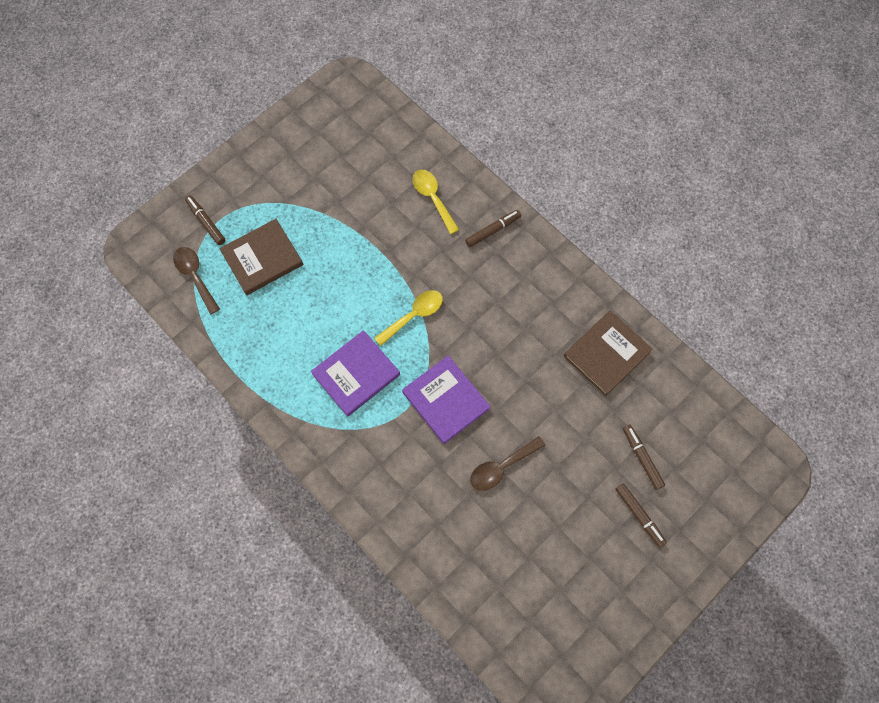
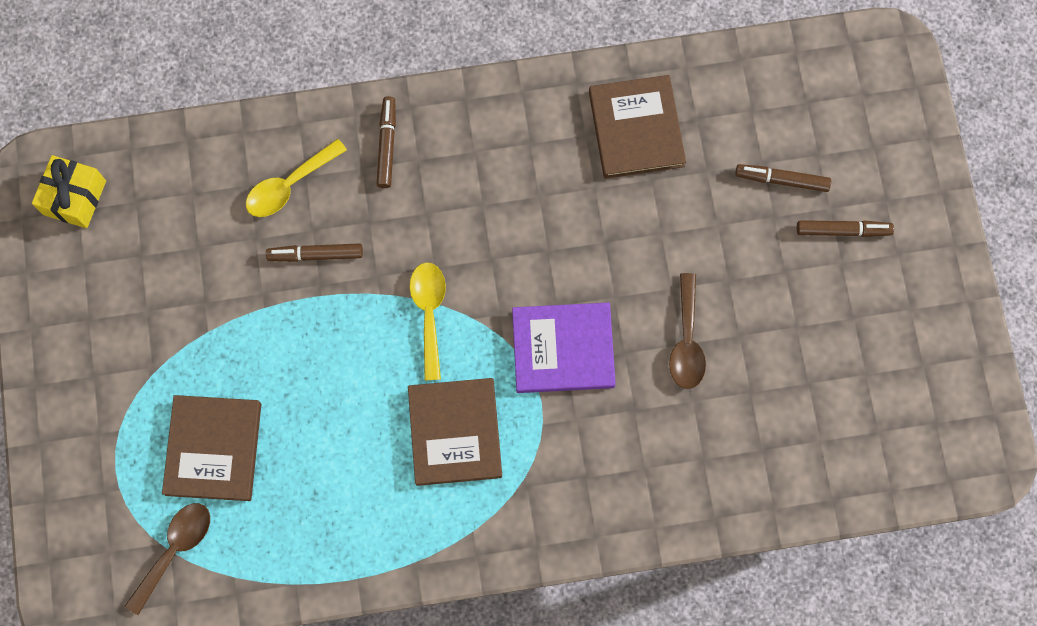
camera: 55 degrees left, 5 degrees up
brown spoon [173,247,220,315] -> brown spoon turned 120 degrees clockwise [125,503,210,615]
brown marker [185,195,226,245] -> brown marker moved to [266,243,363,262]
purple book [311,330,400,417] -> brown book [408,378,502,486]
yellow spoon [412,170,459,234] -> yellow spoon turned 45 degrees counterclockwise [246,139,347,217]
none -> yellow gift [32,155,106,228]

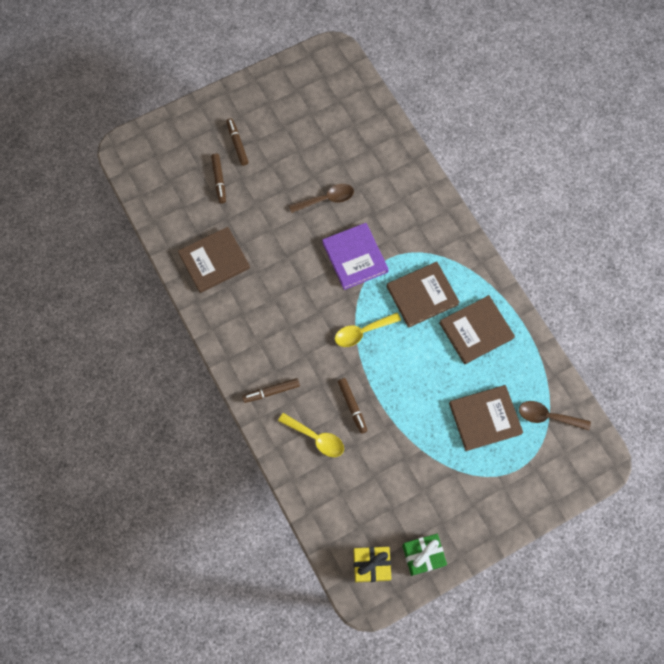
camera: 110 degrees left, 5 degrees down
none -> green gift [402,534,447,576]
none -> brown book [439,295,515,364]

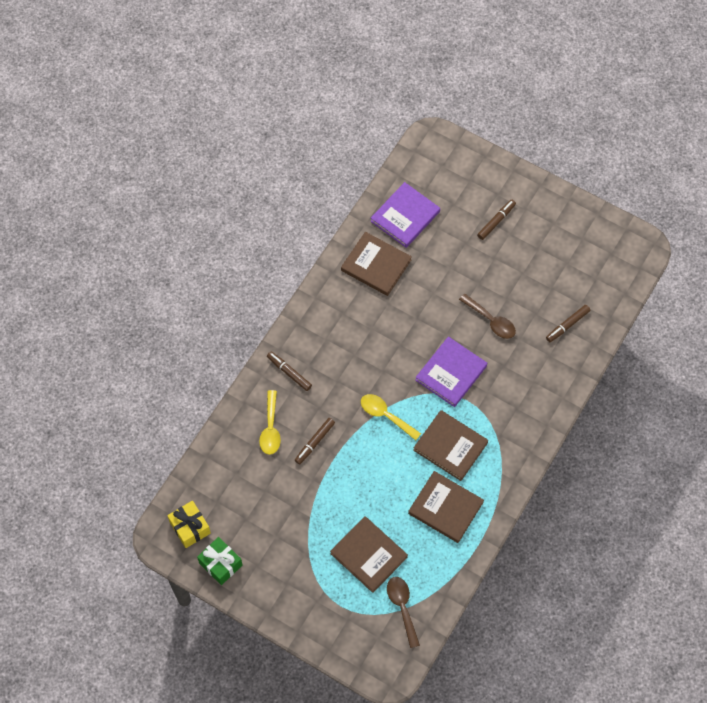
camera: 60 degrees right, 5 degrees down
brown marker [211,153,226,203] -> brown marker moved to [546,305,590,342]
none -> purple book [370,182,440,248]

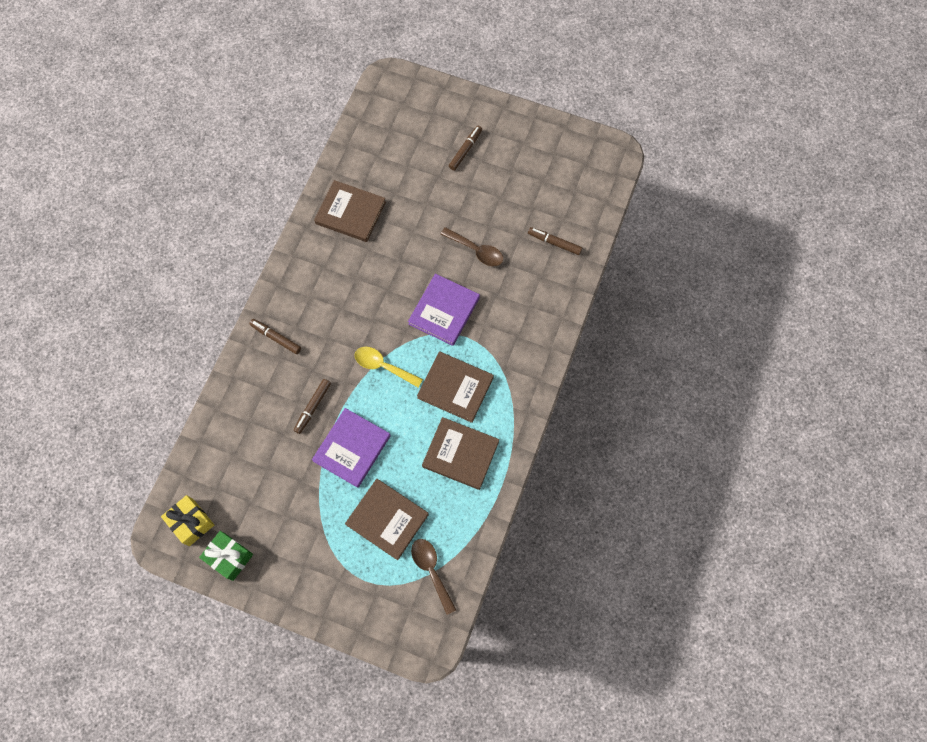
camera: 10 degrees left, 5 degrees up
yellow spoon [259,390,281,455] -> none
purple book [370,182,440,248] -> purple book moved to [312,408,391,488]
brown marker [546,305,590,342] -> brown marker turned 75 degrees clockwise [528,227,582,255]

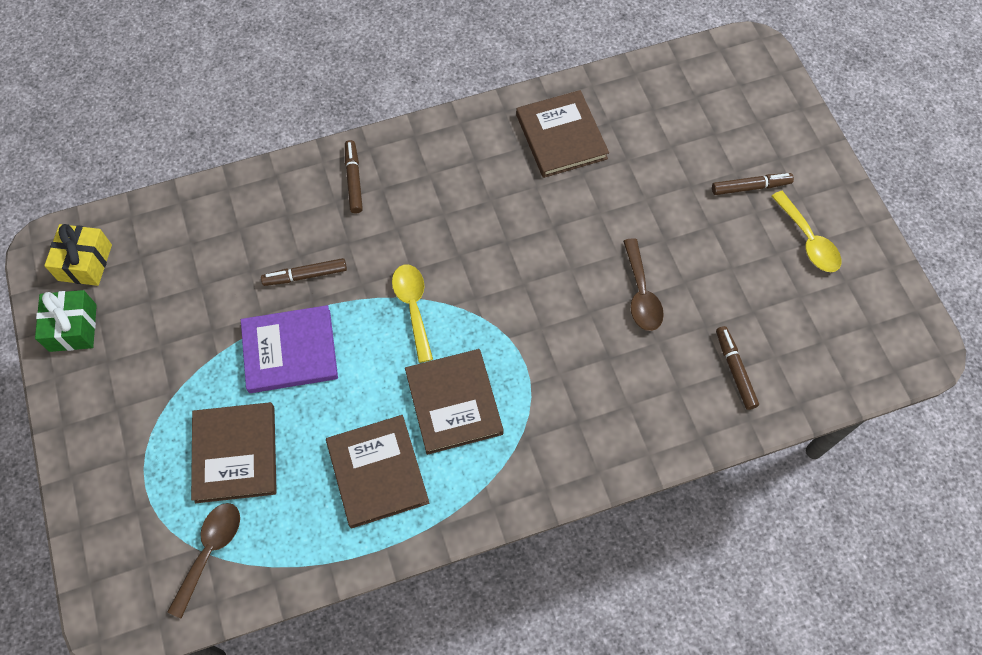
camera: 50 degrees right, 5 degrees down
purple book [408,274,480,346] -> none
none -> yellow spoon [771,191,841,272]

